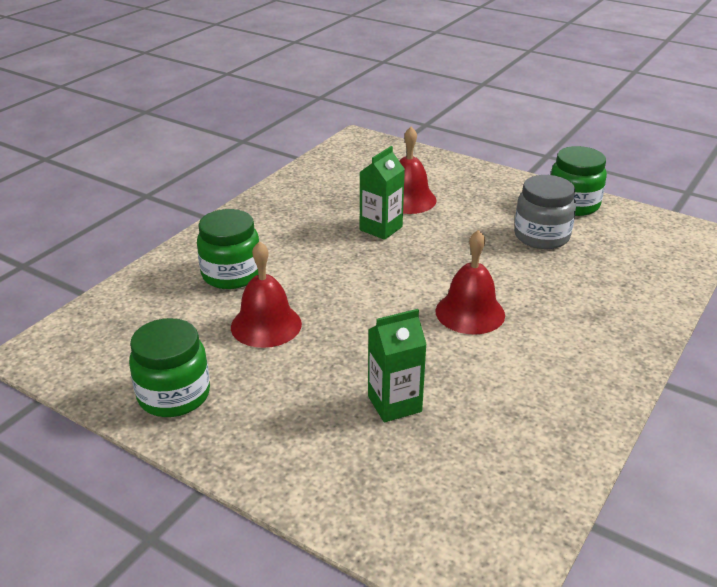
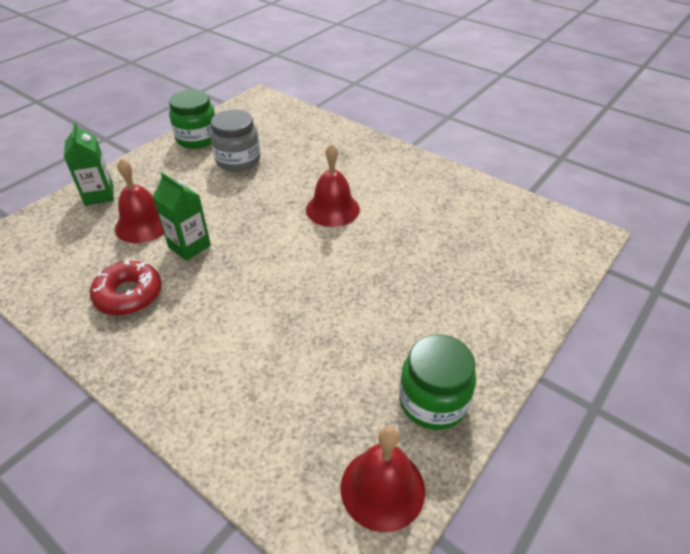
camera: 85 degrees left, 10 degrees up
green jar [197,209,259,289] -> none
red bell [231,241,302,348] -> red bell moved to [341,426,425,532]
green carton [368,309,427,422] -> green carton moved to [64,122,114,206]
none -> red donut [90,260,162,316]

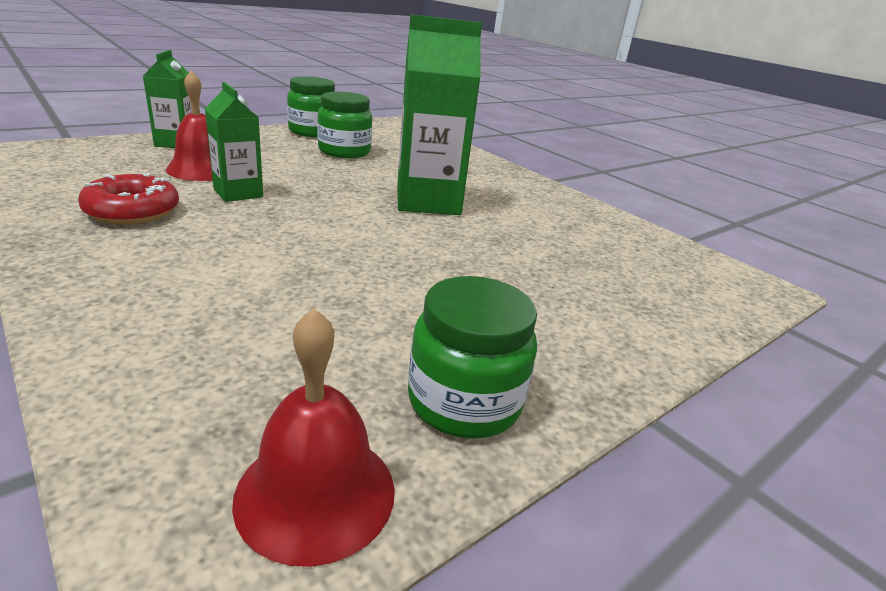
camera: 10 degrees right, 15 degrees down
grey jar [210,109,260,172] -> green jar [317,92,372,158]
red bell [306,143,360,227] -> green carton [397,14,482,215]

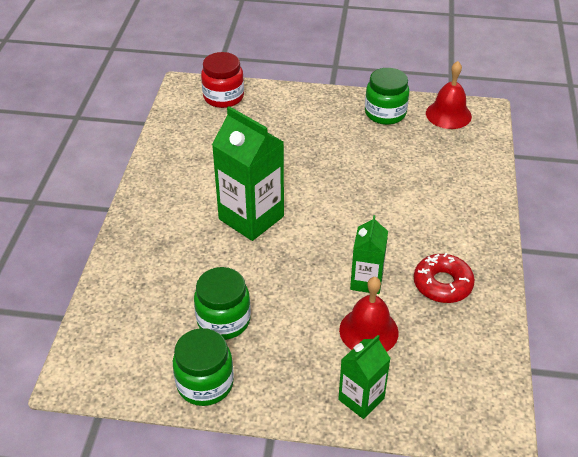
camera: 130 degrees left, 15 degrees up
none -> red jar [201,52,244,108]

